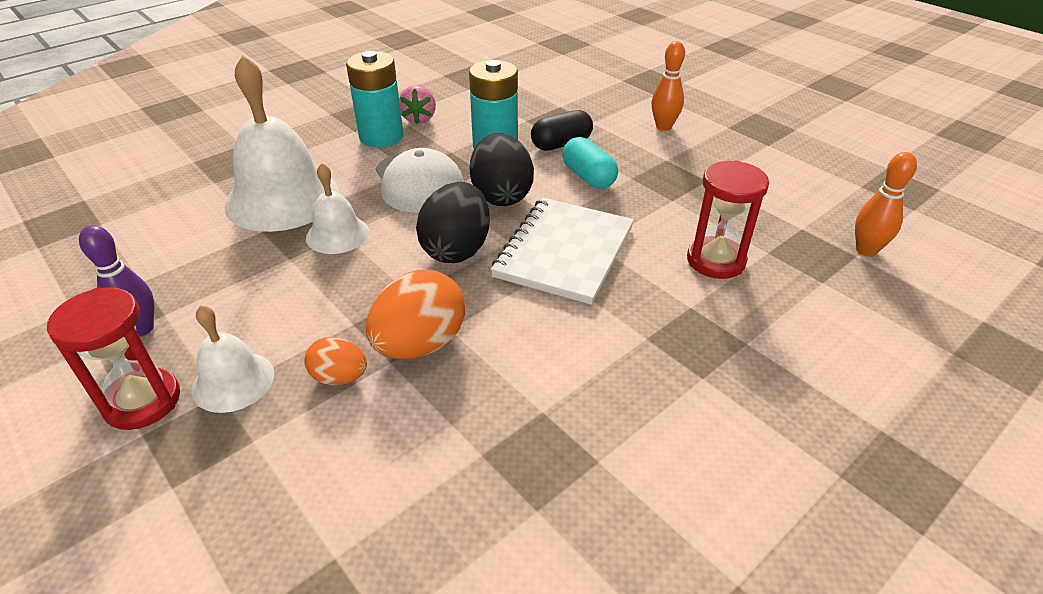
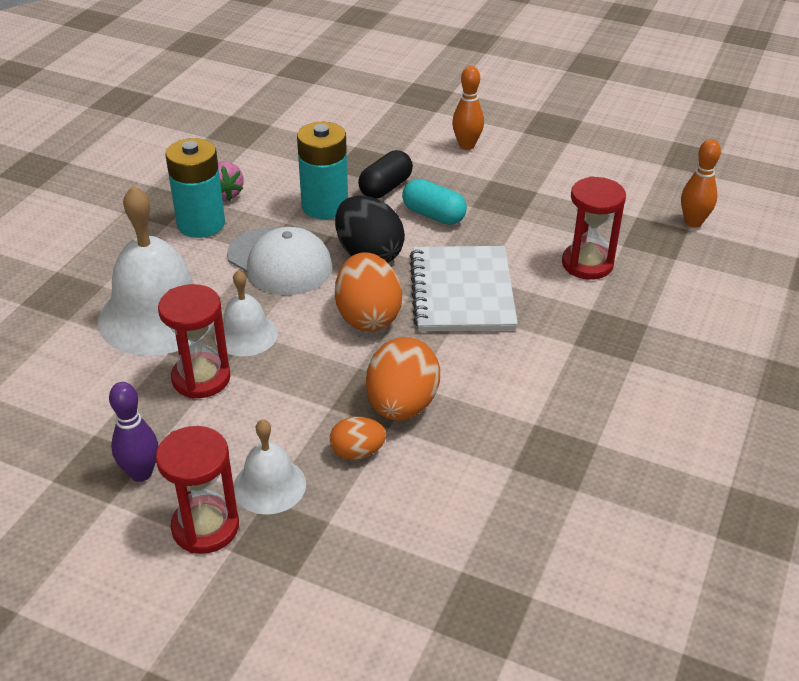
camera: 25 degrees left, 0 degrees up
black egg [416,182,490,263] -> orange egg [335,253,402,331]
none -> red hourglass [158,284,230,399]

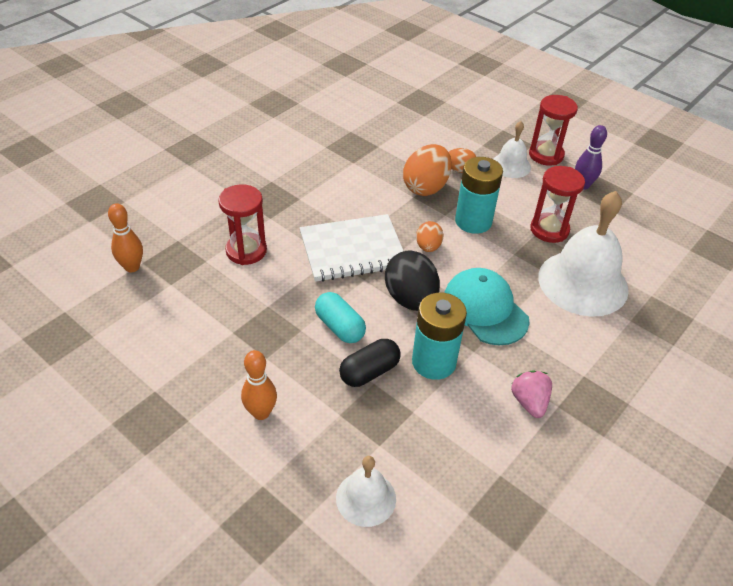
camera: 165 degrees left, 5 degrees up
turquoise battery [165,138,225,238] -> turquoise battery moved to [455,157,503,234]
white bell [215,270,278,356] -> white bell moved to [336,456,396,527]
white cap [227,227,333,295] -> turquoise cap [444,268,530,345]
orange egg [335,253,402,331] -> orange egg [416,221,443,252], size x0.56
white notebook [410,246,518,332] -> white notebook turned 60 degrees clockwise [300,214,403,282]

